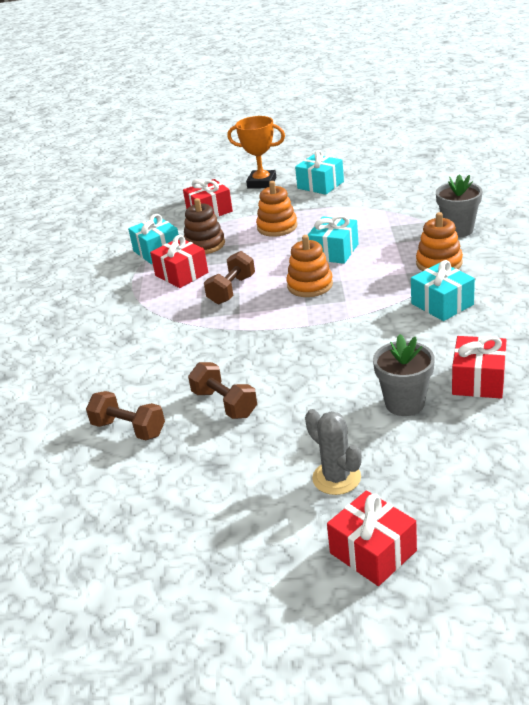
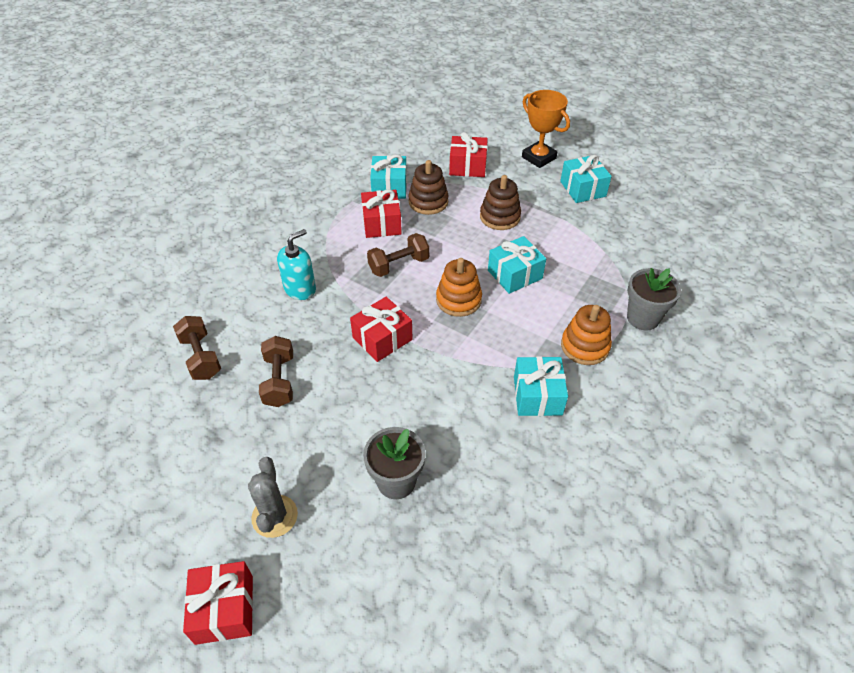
camera: 30 degrees right, 15 degrees up
orange stacking toy [256,181,297,237] -> brown stacking toy [480,175,521,230]
red gift [452,336,506,399] -> red gift moved to [350,297,413,362]
none -> turquoise soap dispenser [277,229,316,300]

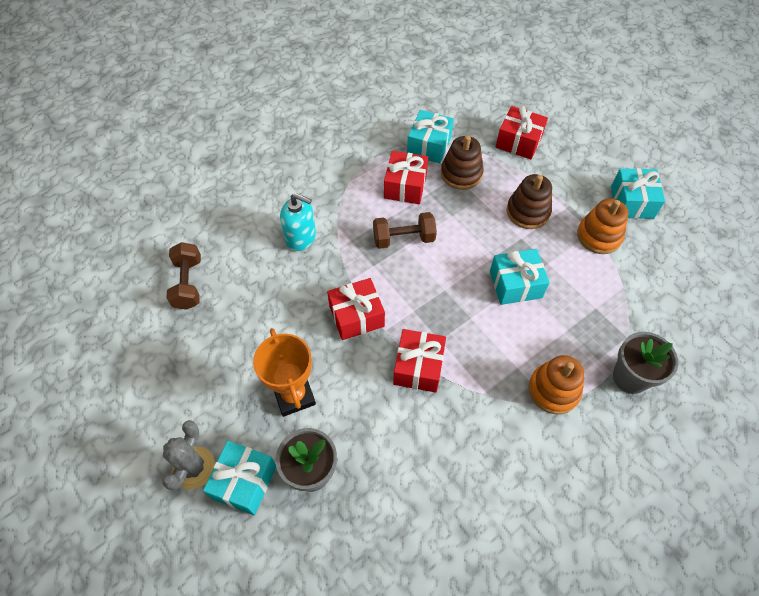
camera: 20 degrees right, 10 degrees up
red gift [183,561,253,645] -> red gift moved to [393,329,446,393]
brown dumbbell [259,336,293,407] -> none
turquoise soap dispenser [277,229,316,300] -> turquoise soap dispenser turned 45 degrees clockwise [280,193,316,251]
orange stacking toy [436,258,482,317] -> orange stacking toy moved to [577,199,628,254]
turquoise gift [514,356,568,416] -> turquoise gift moved to [203,441,276,515]
orange trophy [522,90,570,168] -> orange trophy moved to [253,328,316,417]

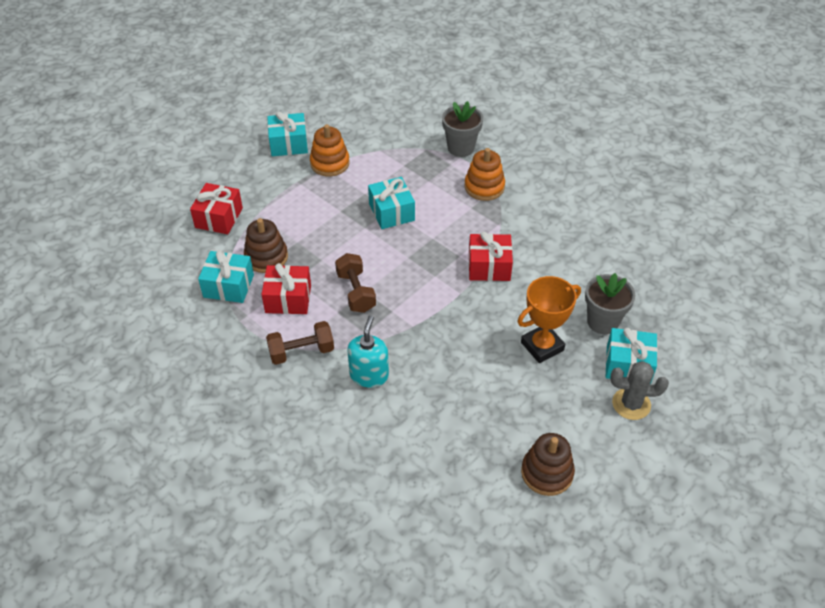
camera: 100 degrees left, 10 degrees down
brown dumbbell [166,242,201,310] -> brown dumbbell moved to [266,321,334,365]
red gift [327,278,385,340] -> none
brown stacking toy [507,174,552,229] -> brown stacking toy moved to [521,433,575,496]

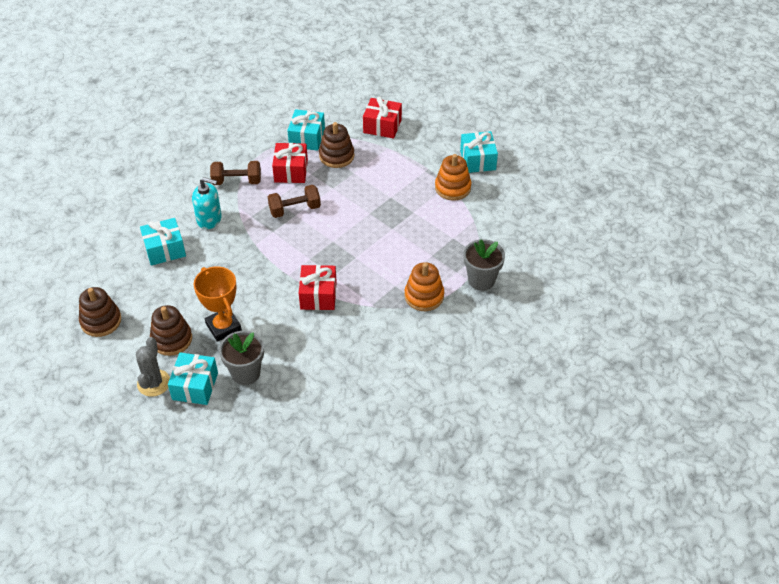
camera: 90 degrees right, 0 degrees up
brown dumbbell [266,321,334,365] -> brown dumbbell turned 75 degrees counterclockwise [210,161,261,185]
turquoise gift [368,177,415,229] -> turquoise gift moved to [140,218,186,266]
none -> brown stacking toy [150,305,192,356]

